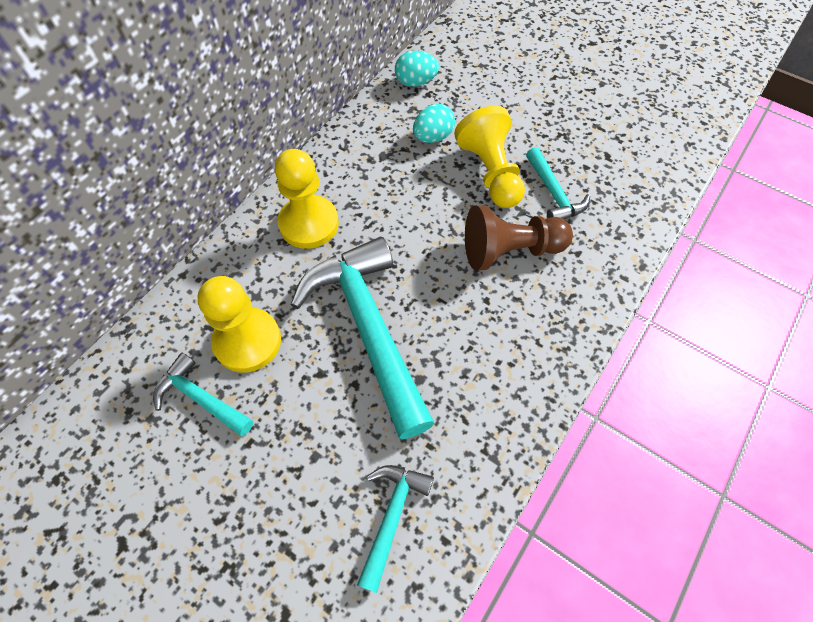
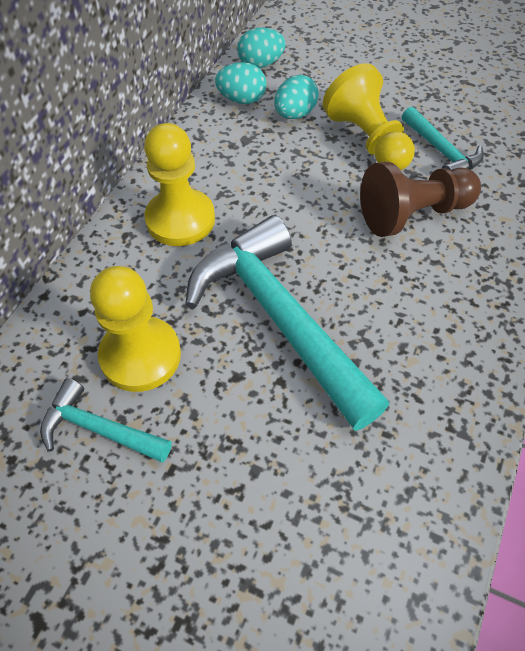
camera: 10 degrees left, 5 degrees down
turquoise hammer [357,465,434,593] -> none
none -> turquoise egg [215,62,266,104]

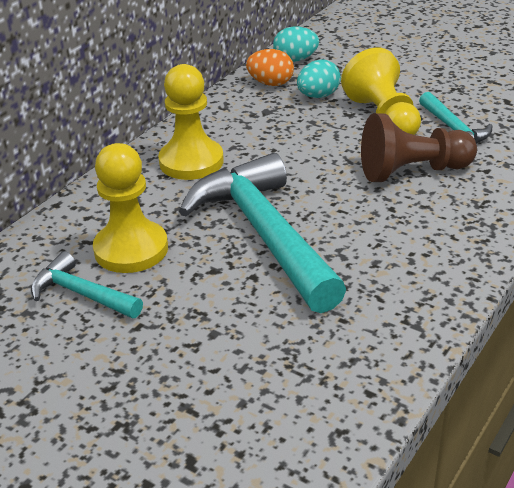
camera: 10 degrees right, 20 degrees down
turquoise egg [215,62,266,104] -> orange egg [246,49,294,86]

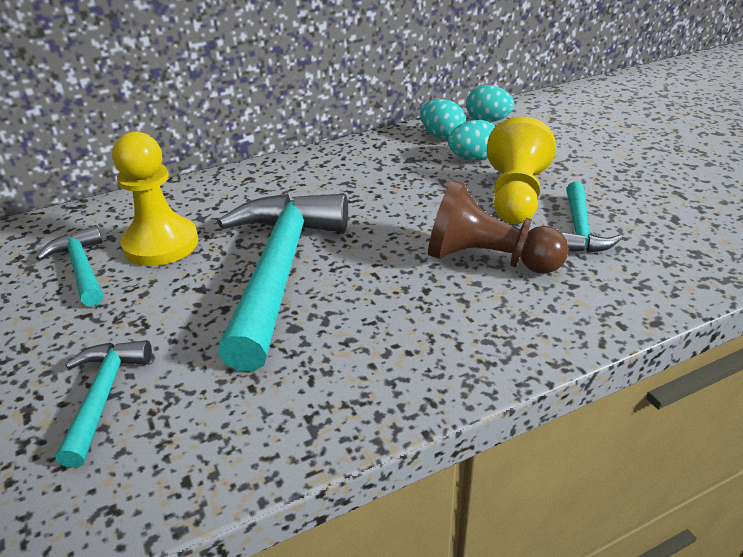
camera: 30 degrees right, 0 degrees up
yellow pawn [158,64,224,180] -> none
orange egg [246,49,294,86] -> turquoise egg [420,99,466,139]
none -> turquoise hammer [56,340,152,468]

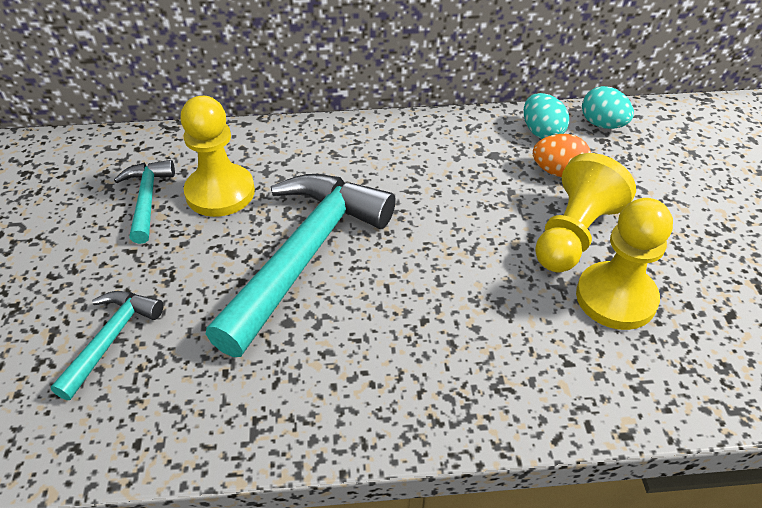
camera: 20 degrees right, 10 degrees up
brown pawn [428,180,569,274] -> none
turquoise egg [448,120,495,160] -> orange egg [533,134,591,177]
turquoise hammer [561,182,622,253] -> yellow pawn [576,198,673,330]

